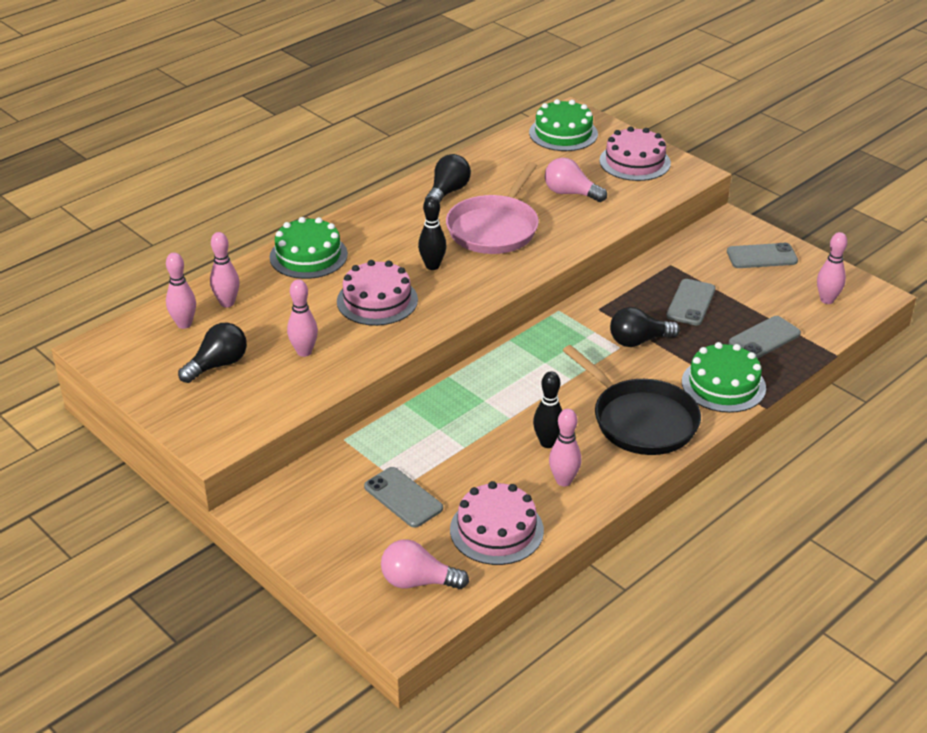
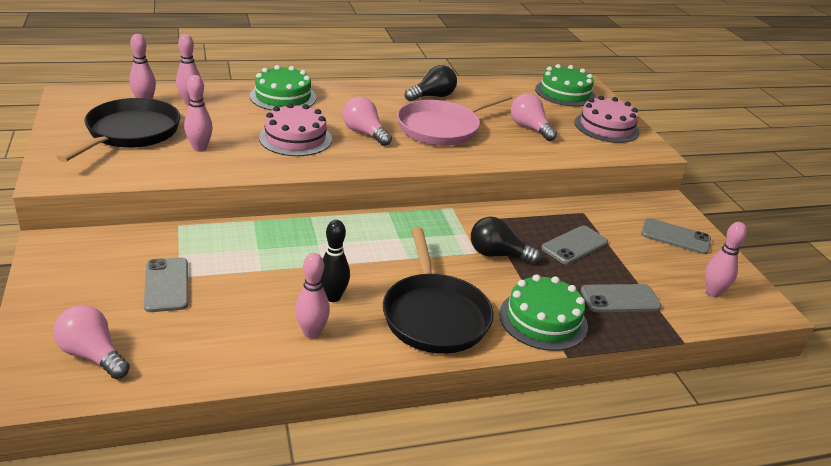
camera: 25 degrees right, 5 degrees down
black light bulb [178,323,247,383] -> black pan [57,98,181,162]
black bowling pin [418,196,446,270] -> pink light bulb [342,97,392,146]
pink cake [450,481,544,565] -> none

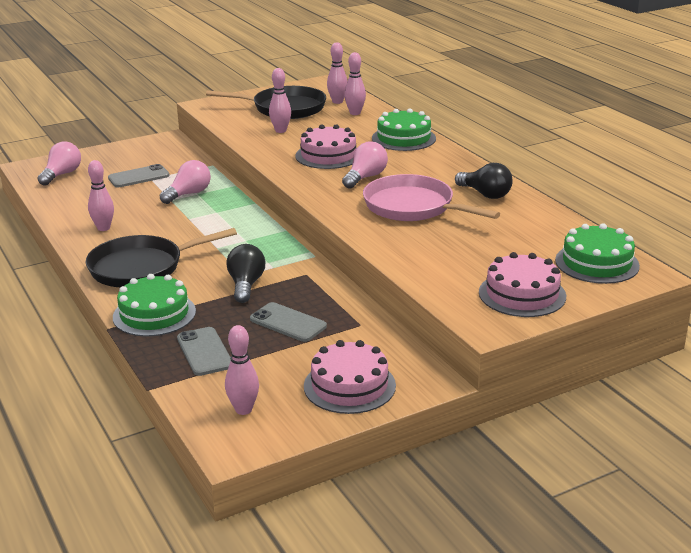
camera: 80 degrees right, 5 degrees down
black bowling pin [321,220,350,302] -> none
pink light bulb [511,93,557,141] -> pink light bulb moved to [160,160,211,204]
grey phone [641,218,711,254] -> pink cake [304,340,396,414]

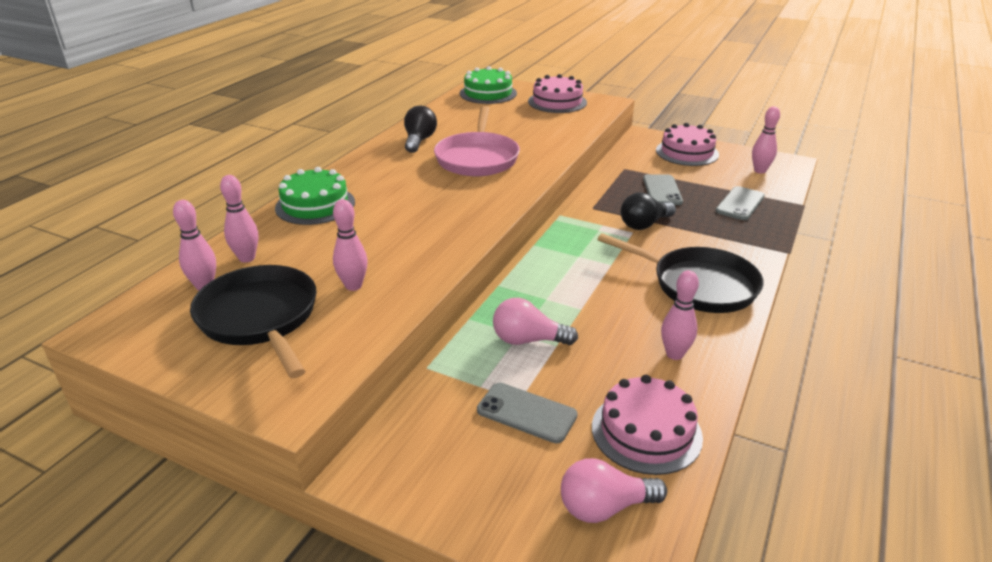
camera: 125 degrees left, 5 degrees up
green cake [113,274,196,337] -> none
pink cake [295,124,357,169] -> pink cake moved to [592,375,703,475]
pink light bulb [342,141,388,189] -> none

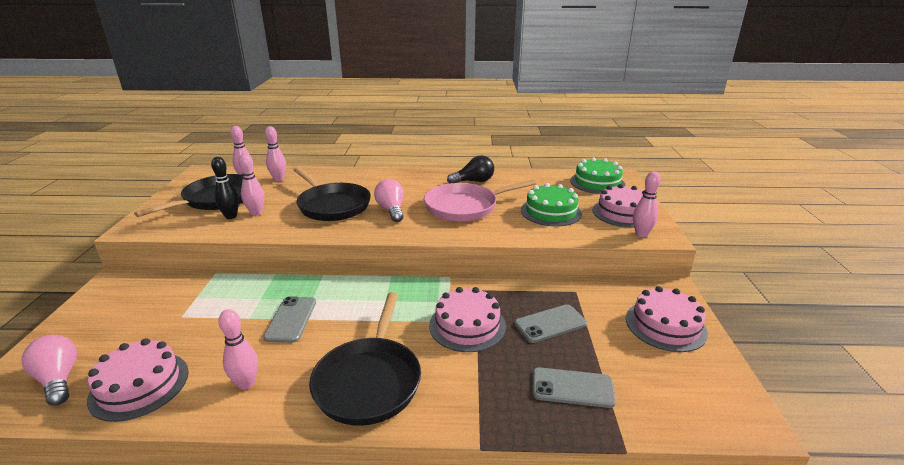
camera: 65 degrees right, 5 degrees down
green cake [275,167,355,225] -> green cake moved to [521,183,582,226]
grey phone [477,383,578,443] -> grey phone moved to [263,296,316,343]
pink light bulb [493,298,578,345] -> pink light bulb moved to [374,179,404,222]
black light bulb [621,192,676,230] -> pink cake [429,287,506,352]
pink bowling pin [752,106,780,174] -> pink bowling pin moved to [633,171,661,237]
none -> black bowling pin [211,157,239,219]
none -> black pan [294,167,371,221]

